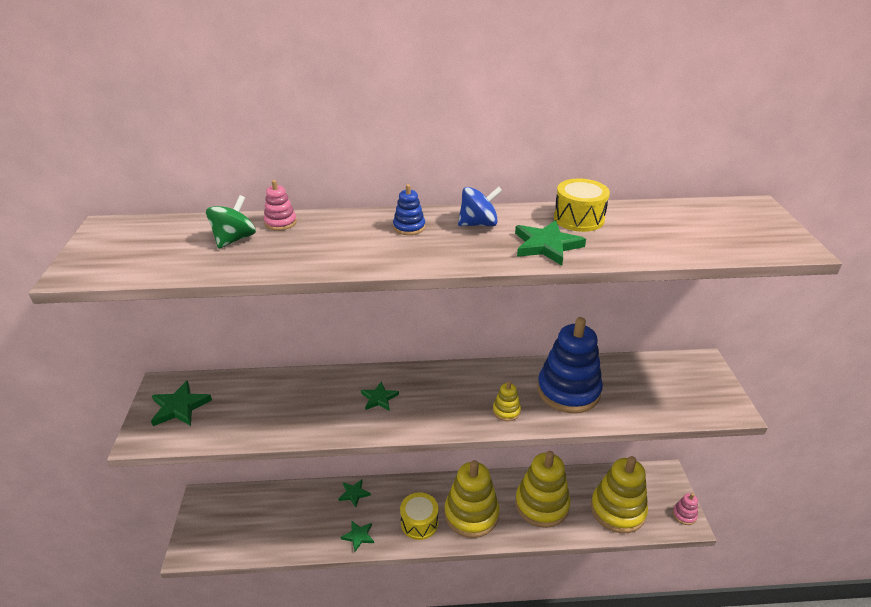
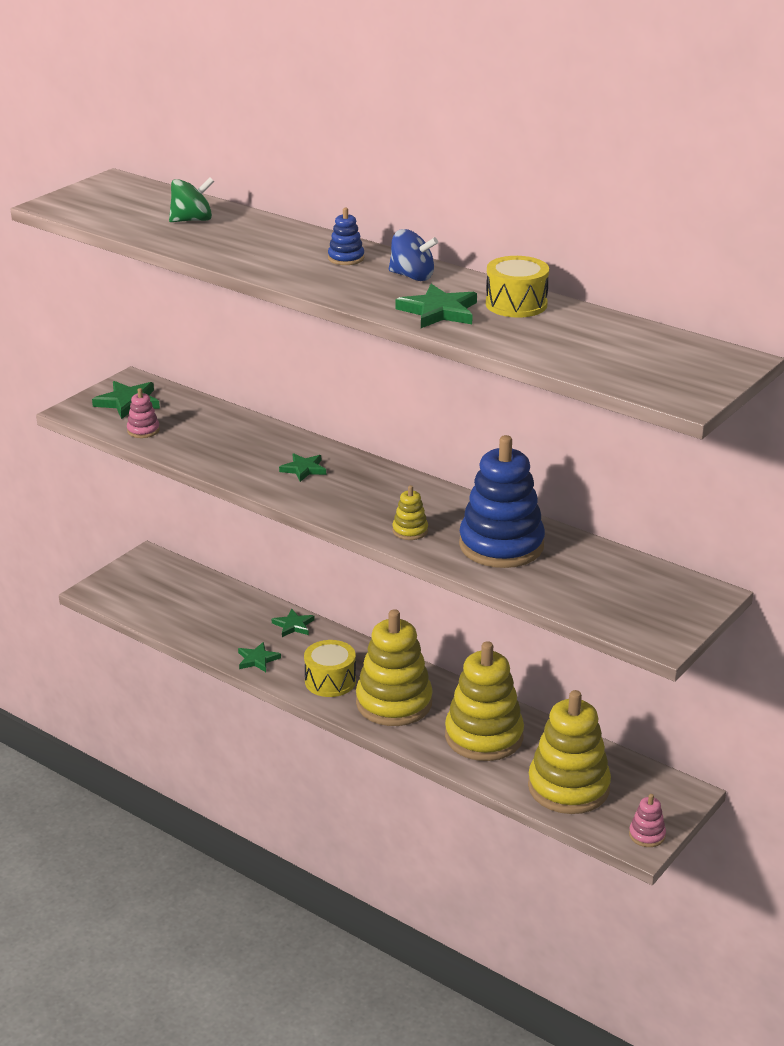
camera: 40 degrees right, 5 degrees down
pink stacking toy [264,180,297,231] -> pink stacking toy moved to [127,388,160,438]

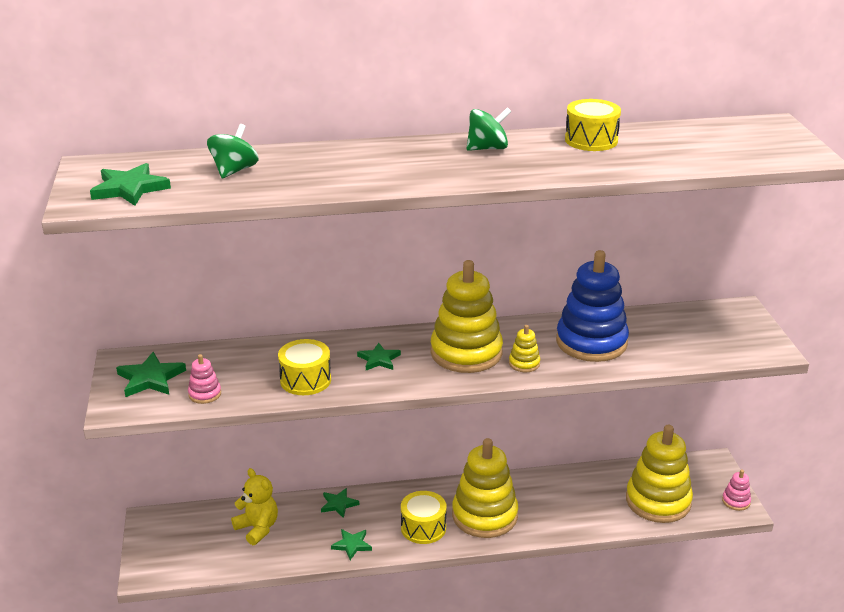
camera: 45 degrees left, 0 degrees up
blue stacking toy [328,208,364,265] -> none
blue spinning top [389,229,438,281] -> green spinning top [467,107,511,151]
green star [395,284,477,328] -> green star moved to [90,163,171,206]
yellow stacking toy [445,641,524,761] -> yellow stacking toy moved to [431,260,503,373]
none -> yellow teddy bear [231,468,278,545]
none -> yellow drum [278,339,331,395]

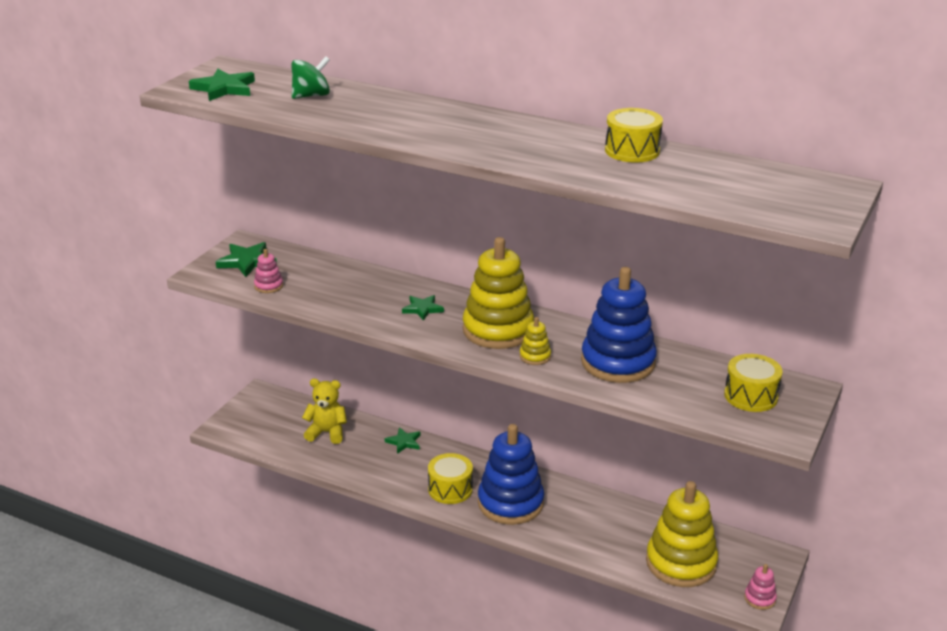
camera: 35 degrees right, 0 degrees up
yellow teddy bear [231,468,278,545] -> yellow teddy bear turned 75 degrees counterclockwise [302,379,347,444]
yellow drum [278,339,331,395] -> yellow drum moved to [724,354,783,412]
green star [331,529,372,560] -> none
yellow stacking toy [452,438,518,538] -> blue stacking toy [478,424,544,525]
green spinning top [467,107,511,151] -> none

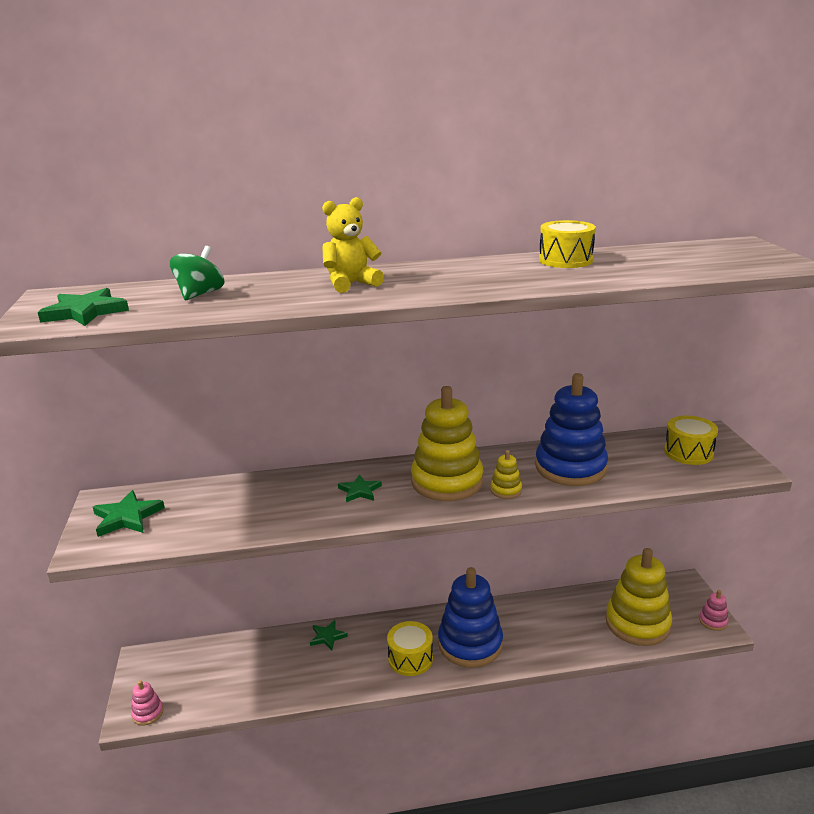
camera: 35 degrees left, 5 degrees down
pink stacking toy [254,249,283,293] -> pink stacking toy moved to [131,680,163,726]
yellow teddy bear [302,379,347,444] -> yellow teddy bear moved to [322,197,384,293]

